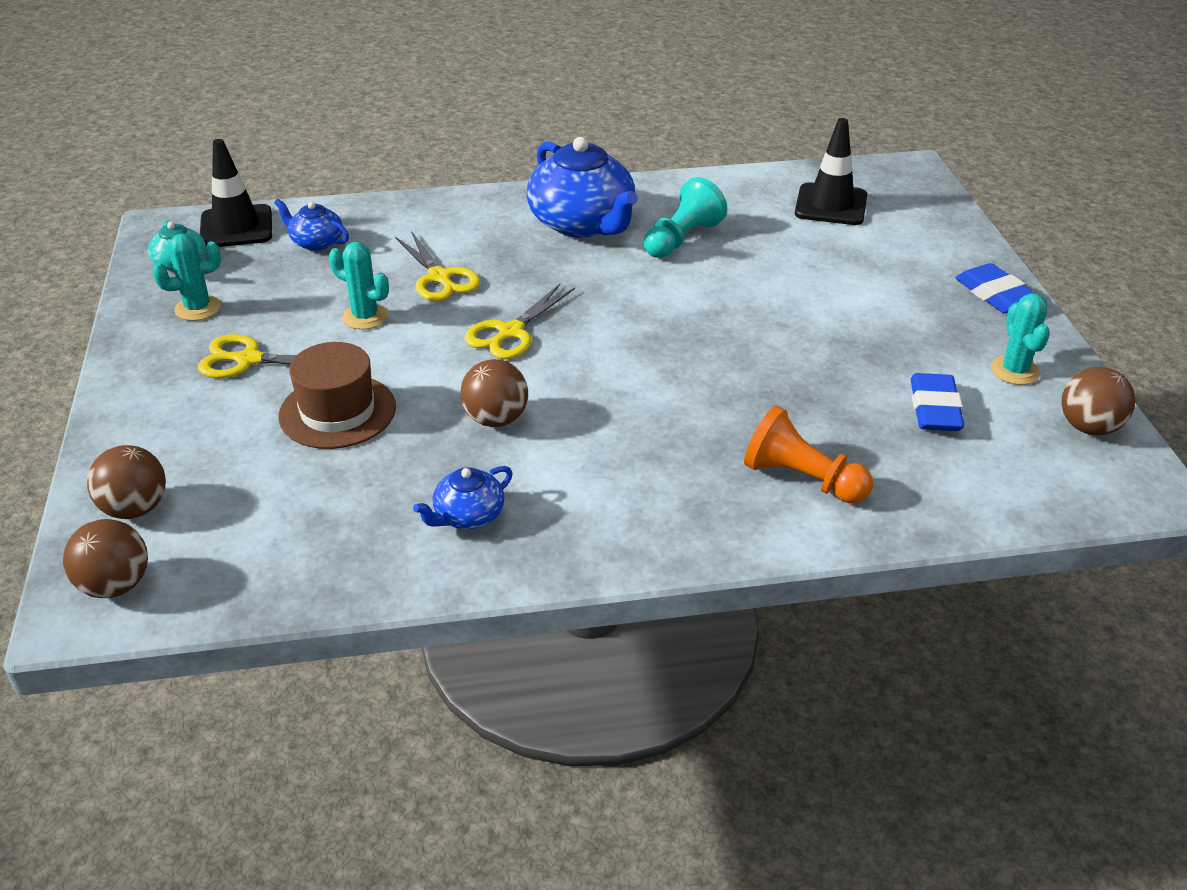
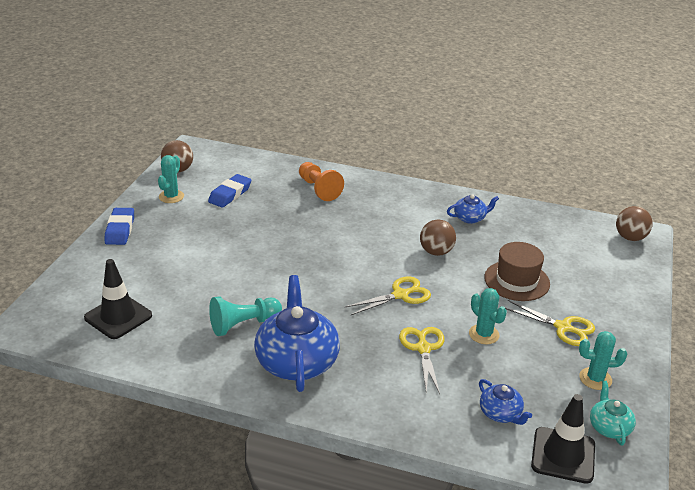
camera: 155 degrees left, 5 degrees down
brown ball [87,445,166,519] -> none

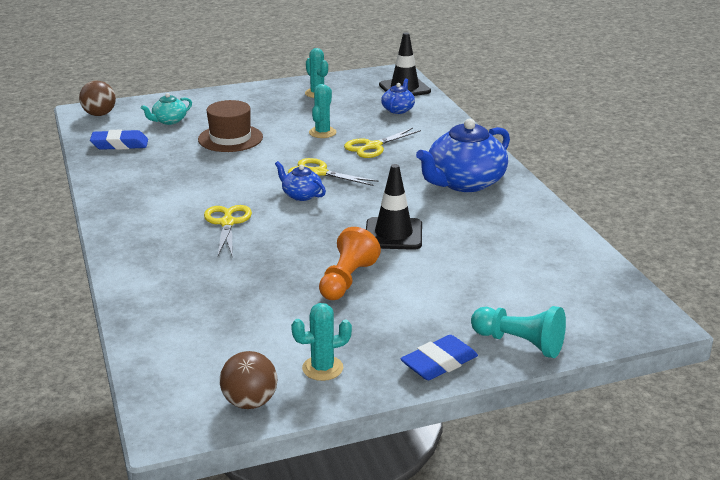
camera: 125 degrees left, 5 degrees down
black traffic cone [84,259,152,339] -> black traffic cone moved to [366,164,422,250]
blue eraser [208,174,251,208] -> blue eraser moved to [90,129,148,150]
turquoise pawn [209,296,282,336] -> turquoise pawn moved to [471,306,566,358]
orange pawn [299,162,344,201] -> orange pawn moved to [319,227,381,300]
brown ball [420,219,456,256] -> none
blue teapot [447,194,499,224] -> blue teapot moved to [275,161,326,201]
yellow scissors [505,300,595,346] -> yellow scissors moved to [204,205,252,256]
turquoise teapot [590,381,636,445] -> turquoise teapot moved to [141,93,192,125]

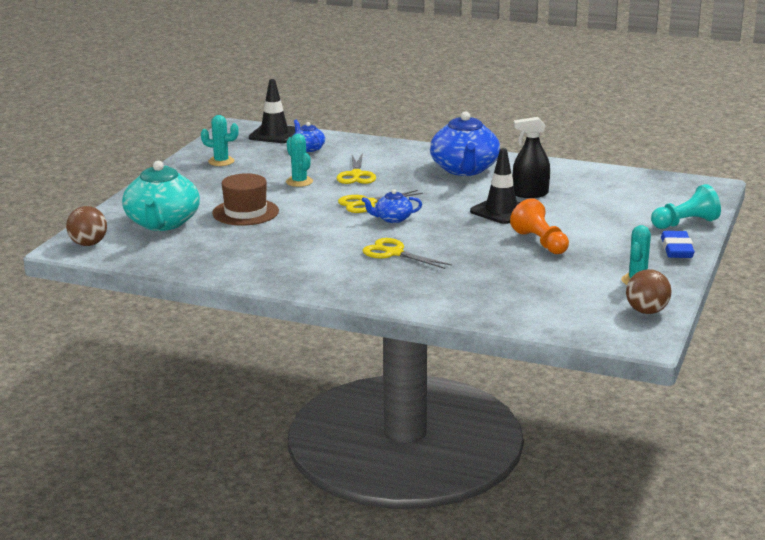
camera: 50 degrees left, 5 degrees down
blue eraser [90,129,148,150] -> none
turquoise teapot [141,93,192,125] -> turquoise teapot [122,161,200,231], size x2.04
none -> black spray bottle [513,117,550,198]

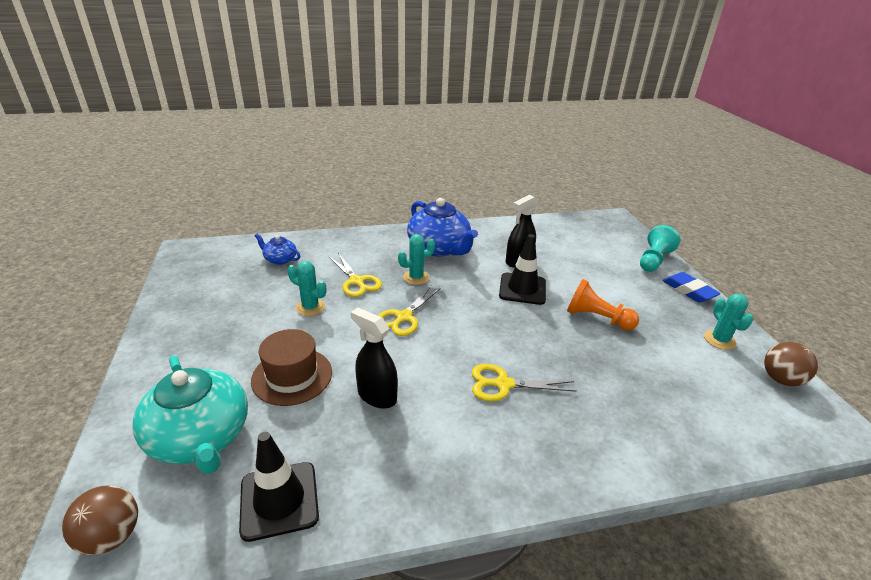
camera: 35 degrees left, 10 degrees up
turquoise cactus [201,115,239,166] -> turquoise cactus moved to [398,234,435,285]
black traffic cone [249,79,295,143] -> black traffic cone moved to [239,432,319,542]
blue teapot [362,189,422,223] -> none
none -> black spray bottle [350,308,398,409]

